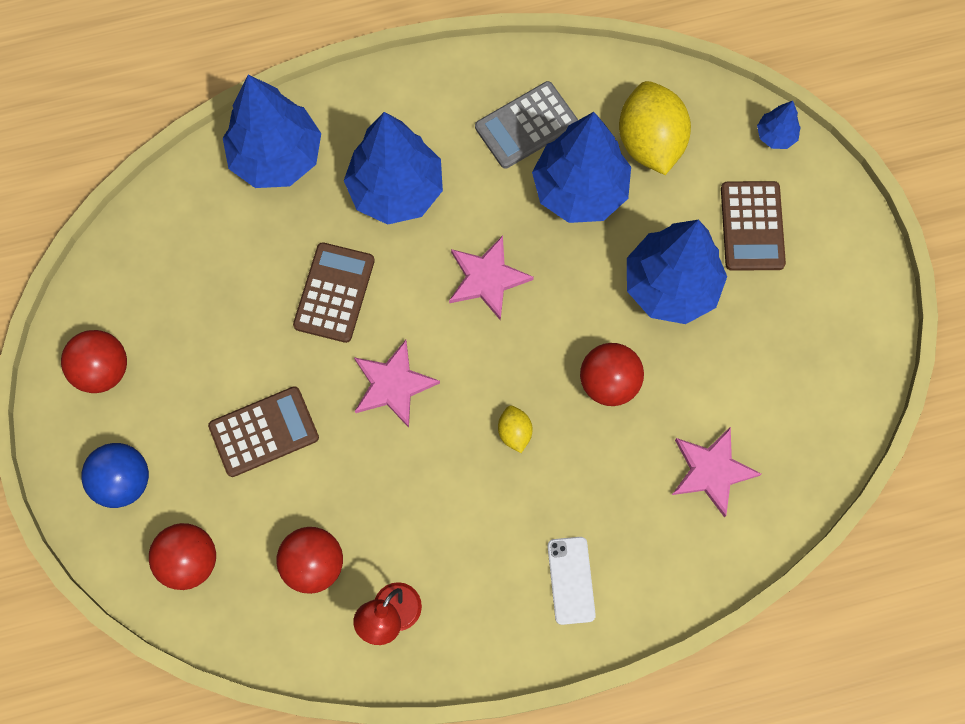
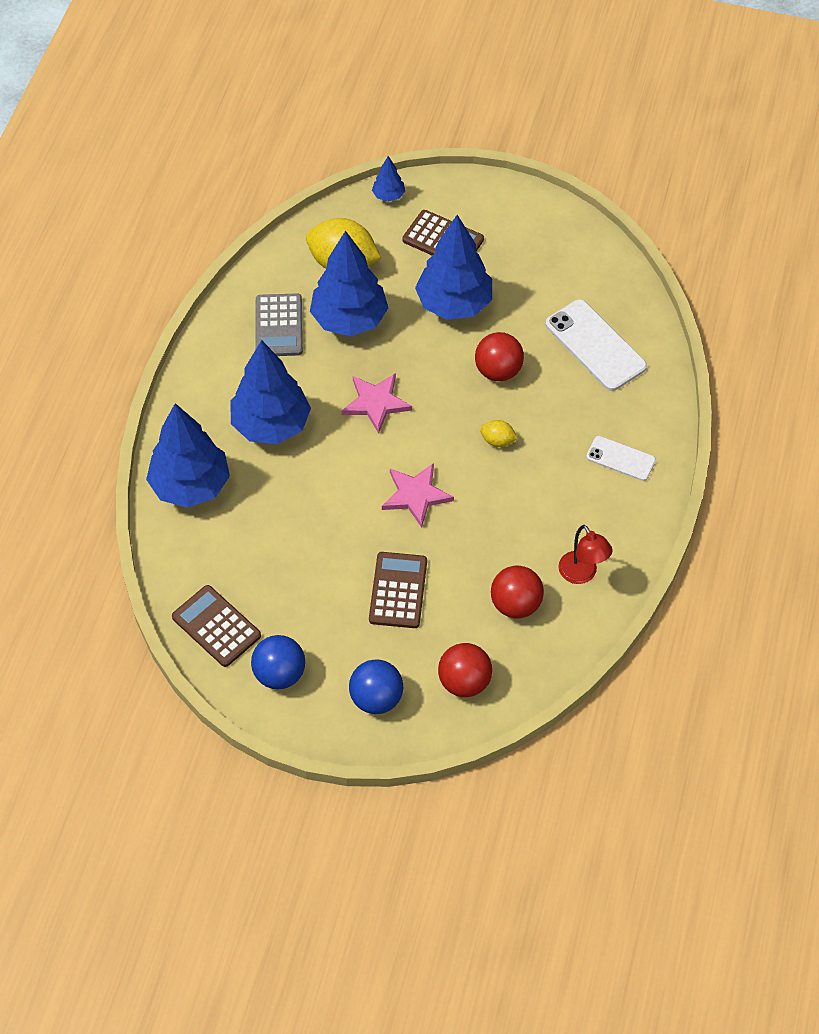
camera: 60 degrees left, 15 degrees down
red ball [61,330,127,393] -> blue ball [251,635,305,689]
brown calculator [293,242,375,343] -> brown calculator moved to [172,585,261,667]
pink star [672,426,761,518] -> white phone [545,299,647,391]

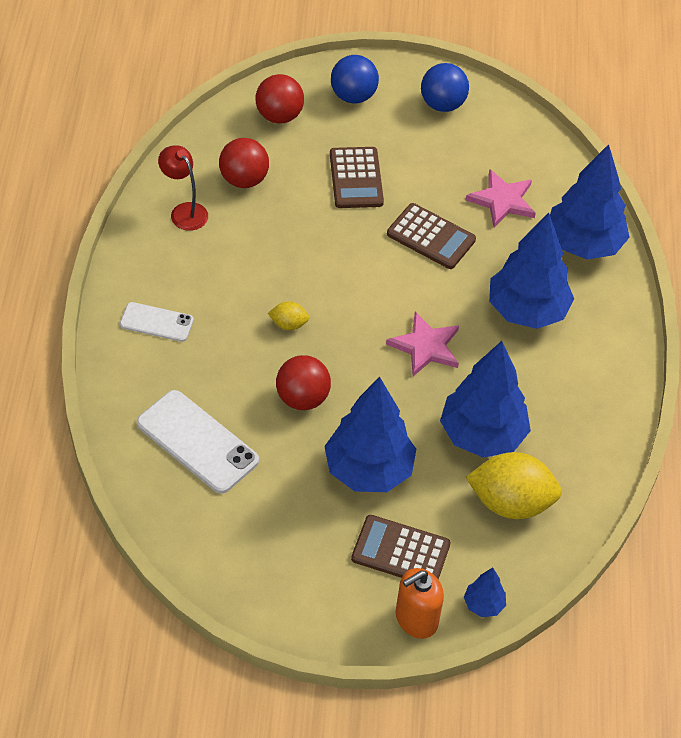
camera: 165 degrees right, 5 degrees down
brown calculator [172,585,261,667] -> brown calculator moved to [387,203,476,269]
grey calculator [256,293,303,356] -> none
pink star [382,463,454,528] -> pink star moved to [466,169,536,227]
none -> orange soap dispenser [396,568,444,639]

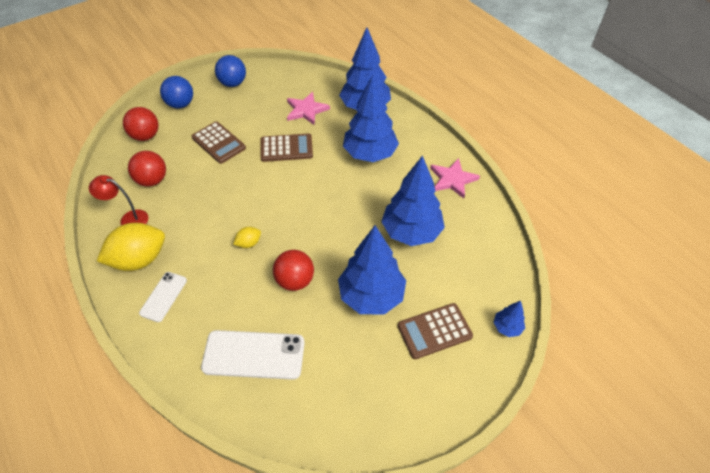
camera: 35 degrees left, 0 degrees up
white phone [120,302,194,342] -> white phone turned 45 degrees counterclockwise [139,272,187,322]
pink star [386,312,459,376] -> pink star moved to [430,158,480,198]
orange soap dispenser [396,568,444,639] -> none
yellow lemon [466,452,562,519] -> yellow lemon moved to [97,223,165,271]

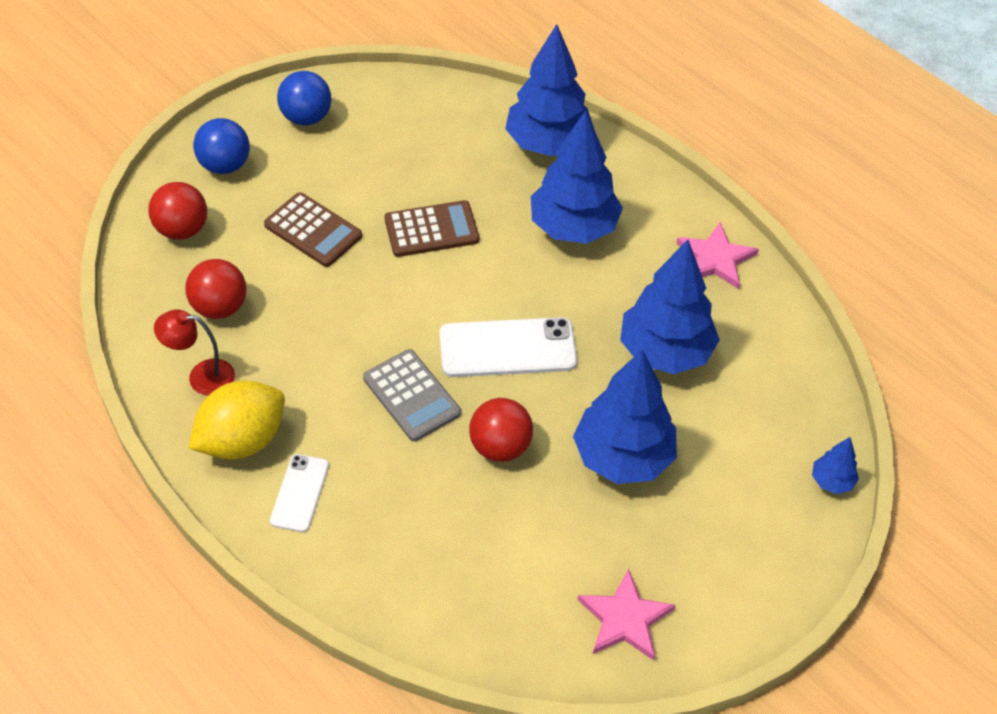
camera: 10 degrees left, 0 degrees up
white phone [201,330,305,380] -> white phone moved to [440,317,577,377]
yellow lemon [233,227,261,248] -> grey calculator [363,349,461,442]
pink star [287,92,330,125] -> pink star moved to [578,569,676,660]
brown calculator [398,303,473,359] -> none

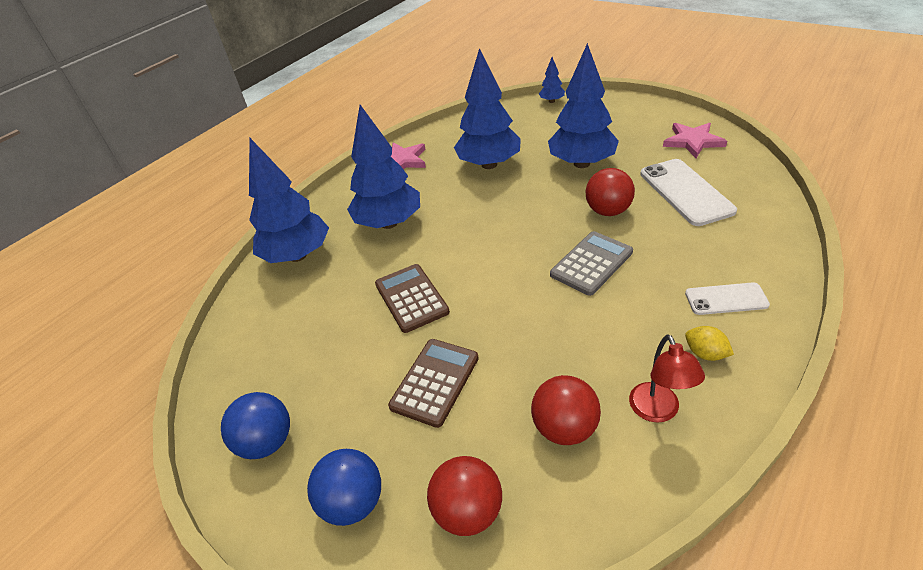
camera: 95 degrees left, 10 degrees down
yellow lemon [189,380,285,459] -> yellow lemon [685,326,734,361], size x0.46
white phone [440,317,577,377] -> white phone moved to [640,159,737,226]

